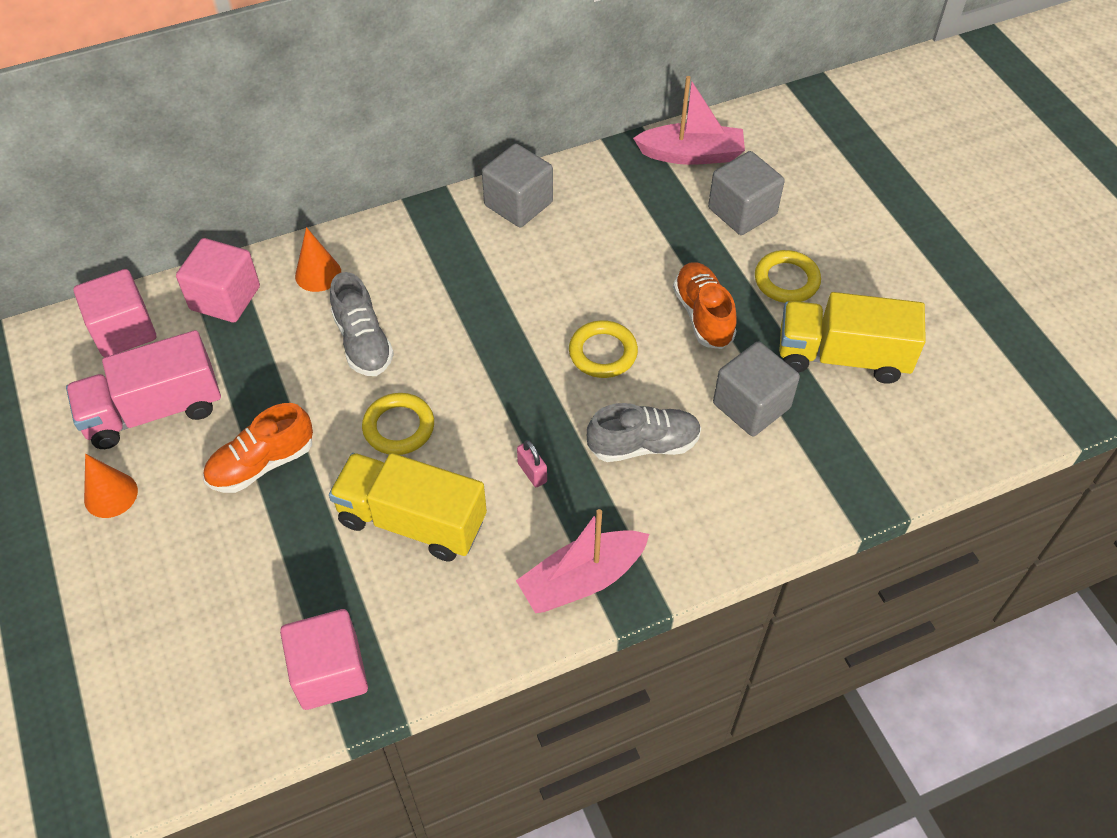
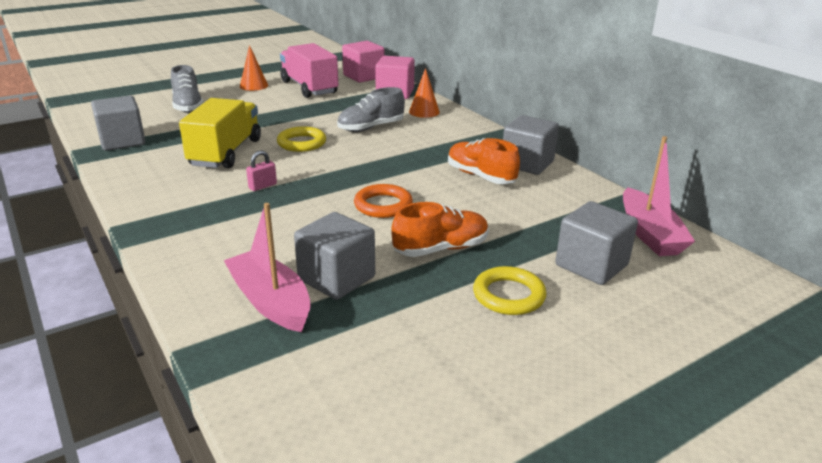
camera: 80 degrees right, 25 degrees down
orange shoe [203,403,313,493] -> orange shoe moved to [448,138,520,184]
pink cube [280,609,368,710] -> grey cube [91,96,145,151]
pink boat [516,509,649,613] -> pink boat moved to [224,203,311,332]
yellow ring [569,320,638,378] -> orange ring [354,184,413,218]
grey shoe [587,403,701,462] -> grey shoe moved to [171,65,203,113]
yellow truck [779,292,926,384] -> none

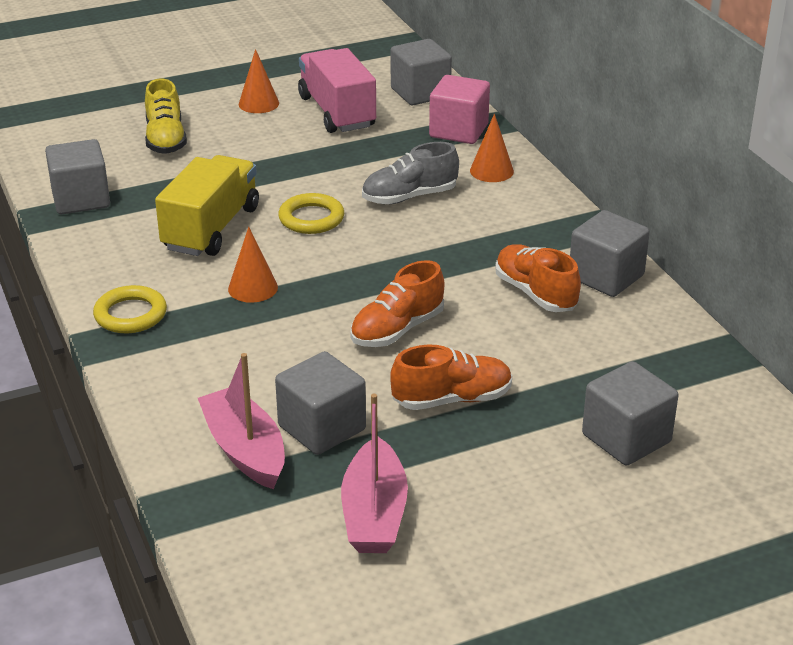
camera: 10 degrees right, 5 degrees up
grey shoe [171,65,203,113] -> yellow shoe [145,78,187,154]
pink padlock [246,151,277,191] -> orange cone [228,227,278,303]
pink cube [342,41,384,83] -> grey cube [391,39,452,105]
orange ring [354,184,413,218] -> orange shoe [350,260,444,347]
yellow ring [473,266,547,315] -> yellow ring moved to [93,285,167,333]
pink boat [623,136,695,256] -> pink boat moved to [341,394,408,553]

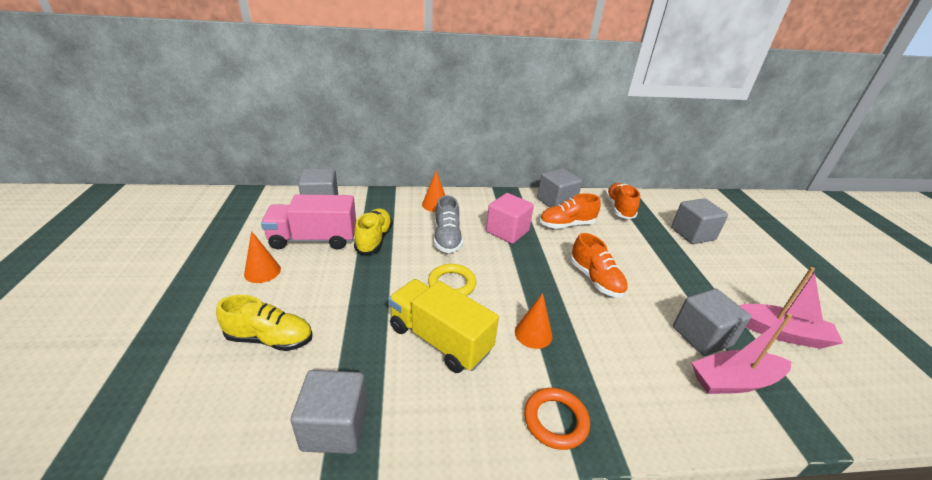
camera: 75 degrees left, 0 degrees up
yellow ring [93,285,167,333] -> orange ring [524,388,590,450]
orange shoe [390,345,512,410] -> orange shoe moved to [605,183,640,219]
pink cube [429,75,490,144] -> pink cube moved to [486,193,534,244]
none -> yellow shoe [354,209,393,254]

